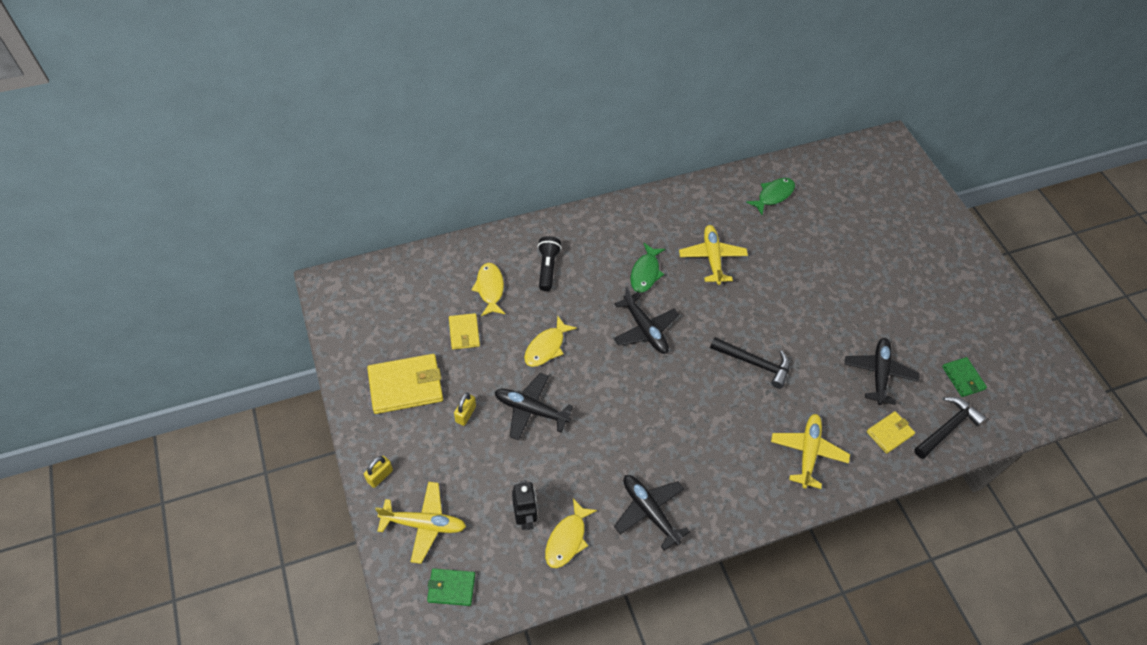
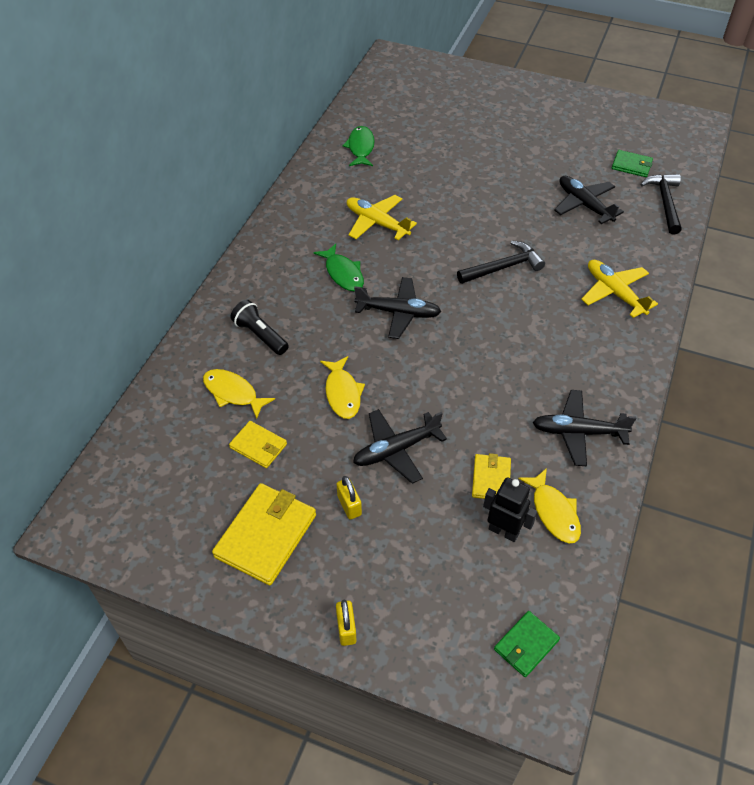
camera: 45 degrees left, 5 degrees down
yellow plane [375,482,466,564] -> none
yellow wallet [867,411,915,454] -> yellow wallet moved to [472,453,511,499]

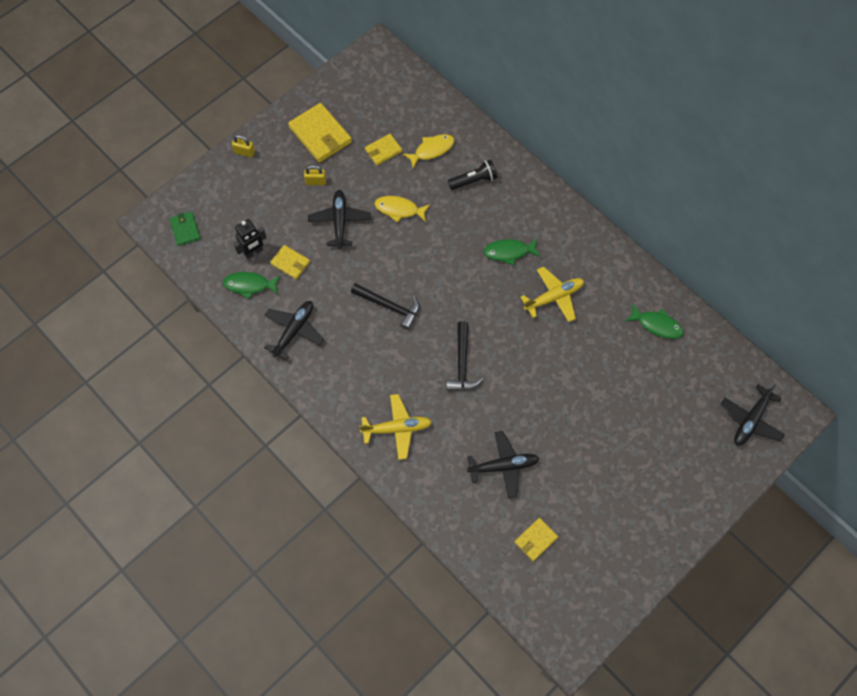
camera: 115 degrees right, 15 degrees up
black plane [354,277,441,339] -> black plane moved to [721,384,785,446]
yellow fish [518,468,581,543] -> green fish [223,272,281,299]
green wallet [612,150,653,177] -> yellow wallet [515,518,558,561]
black hammer [640,174,682,234] -> black hammer moved to [351,283,419,330]

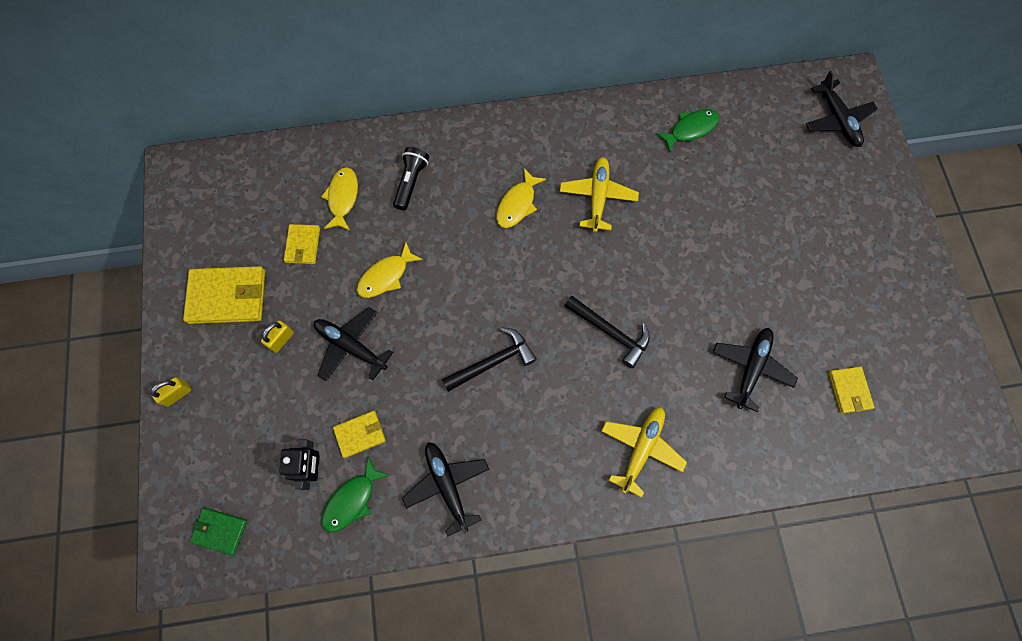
camera: 55 degrees left, 5 degrees up
green fish [484,238,540,265] -> yellow fish [496,168,546,228]

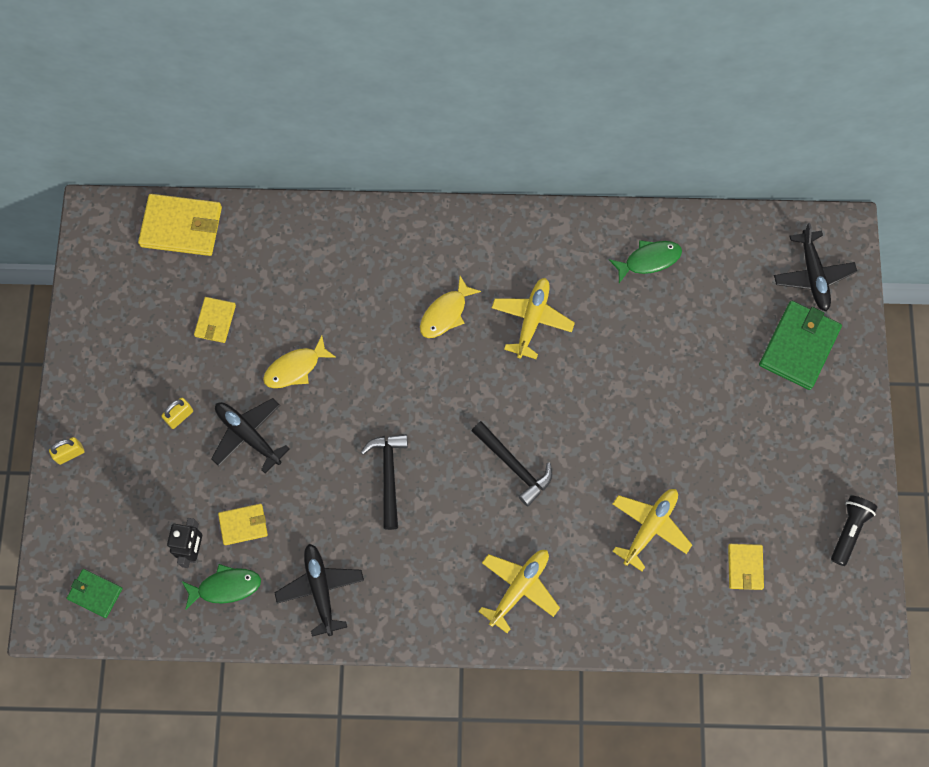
camera: 10 degrees right, 0 degrees up
yellow wallet [183,266,265,324] -> yellow wallet moved to [138,194,222,256]
yellow fish [321,167,358,231] -> none
green fish [322,457,390,533] -> green fish turned 150 degrees counterclockwise [182,564,261,610]
black flashlight [393,147,429,210] -> black flashlight moved to [831,495,877,566]
black hammer [442,327,537,392] -> black hammer turned 75 degrees counterclockwise [361,434,408,530]
black plane [713,328,798,412] -> yellow plane [613,489,692,571]
none -> green wallet [759,301,842,390]

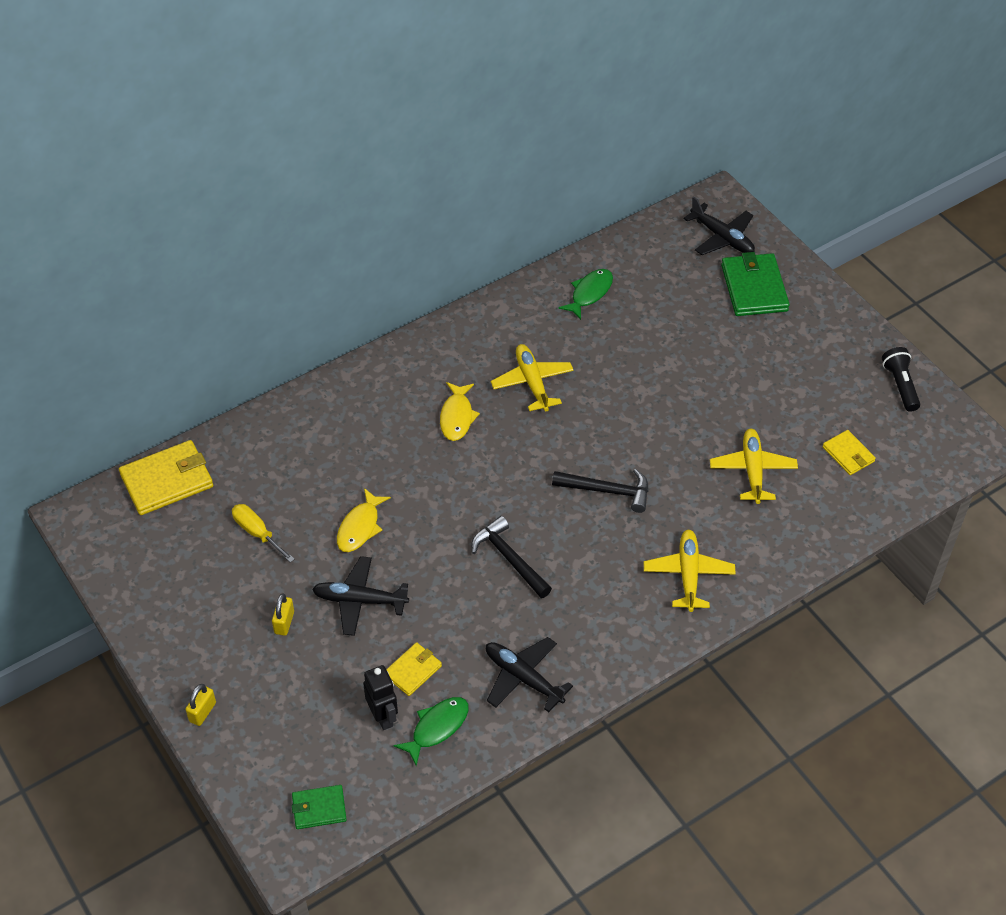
camera: 35 degrees left, 20 degrees down
yellow wallet [194,297,236,343] -> yellow screwdriver [232,504,294,563]

